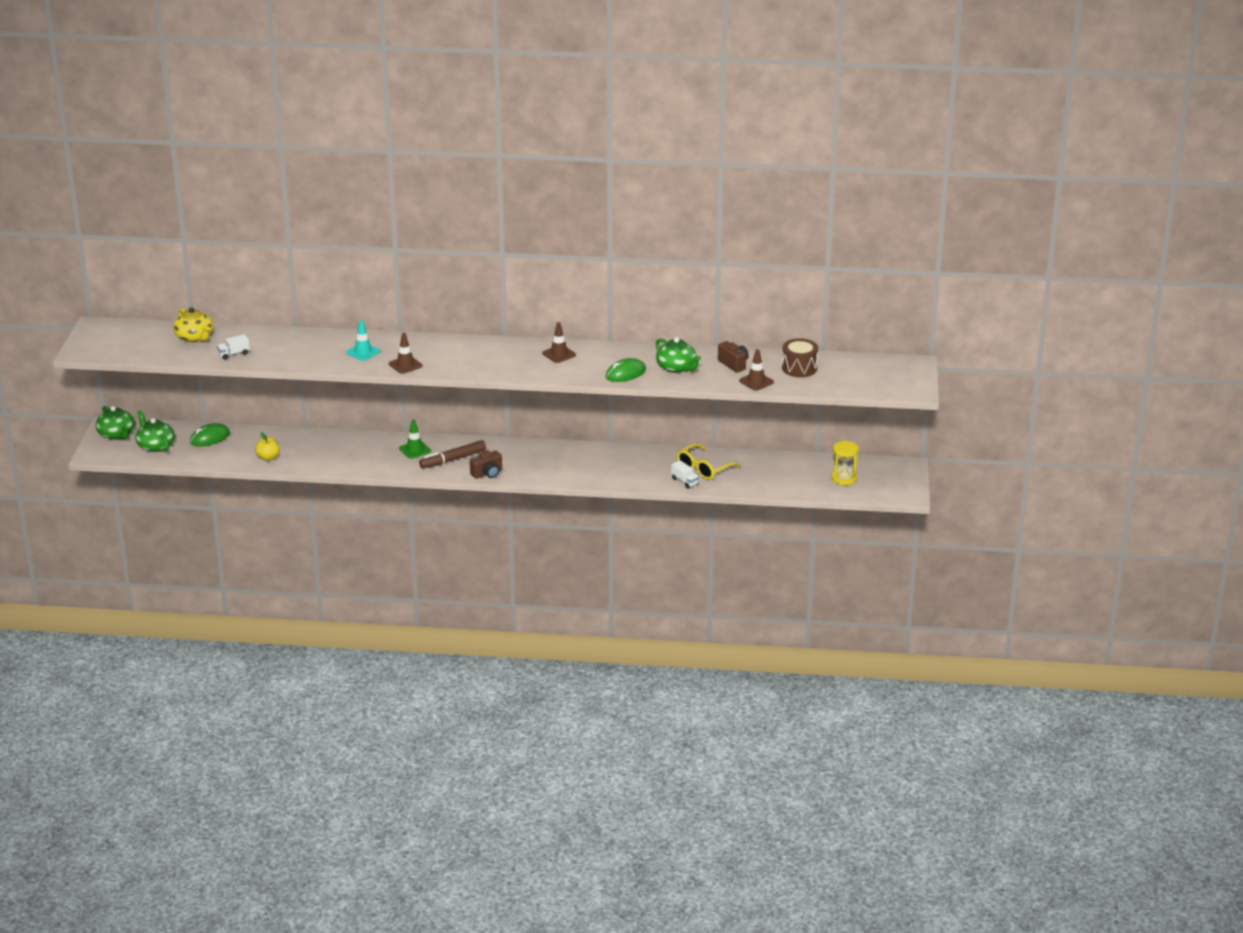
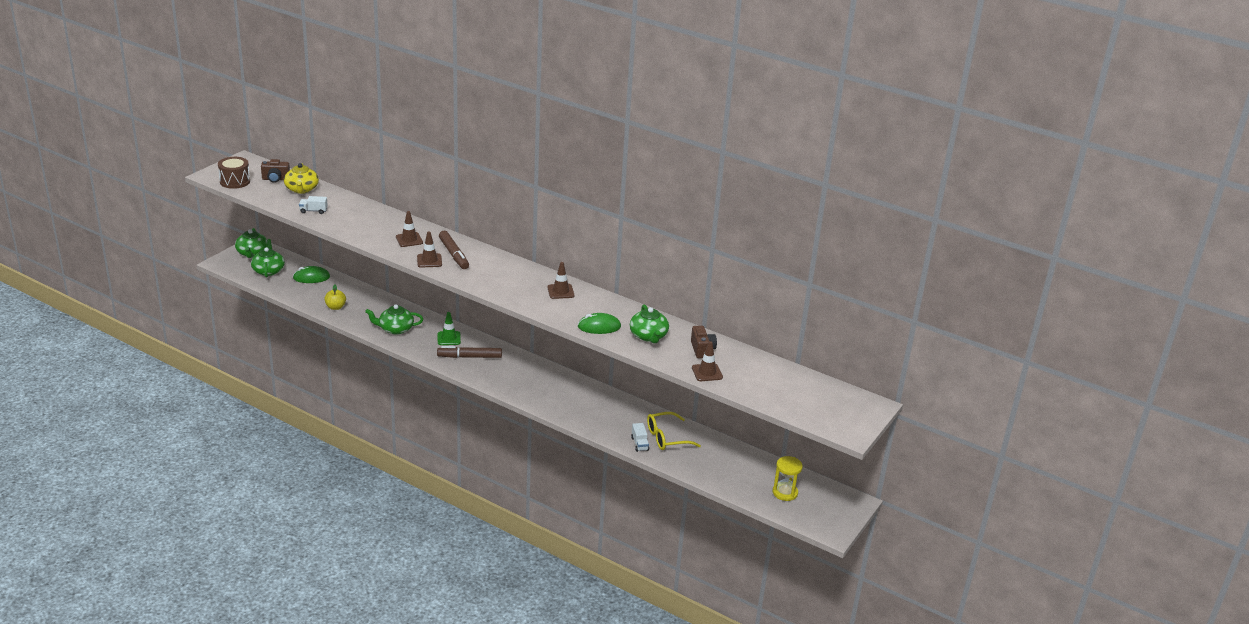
camera: 25 degrees right, 0 degrees up
turquoise traffic cone [346,320,380,361] -> brown traffic cone [396,211,423,247]
brown camera [470,450,502,479] -> brown camera moved to [261,159,290,183]
brown drum [782,338,818,377] -> brown drum moved to [218,157,250,189]
none -> green teapot [365,304,423,334]
none -> brown marker [439,231,469,269]

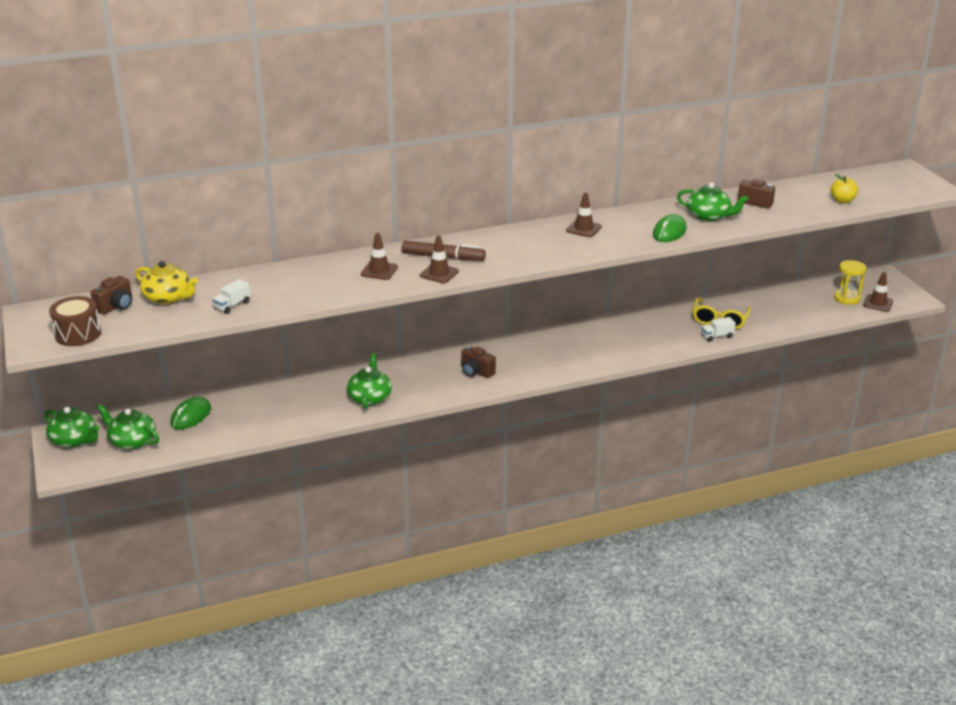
camera: 50 degrees left, 0 degrees up
yellow apple [325,285,346,310] -> yellow apple moved to [831,174,858,203]
green teapot [365,304,423,334] -> green teapot turned 150 degrees clockwise [347,353,392,409]
brown marker [437,346,502,358] -> brown camera [461,346,496,378]
green traffic cone [438,312,461,345] -> none
white truck [631,423,649,452] -> white truck turned 135 degrees clockwise [701,317,736,342]
brown traffic cone [692,341,723,381] -> brown traffic cone moved to [863,272,893,312]

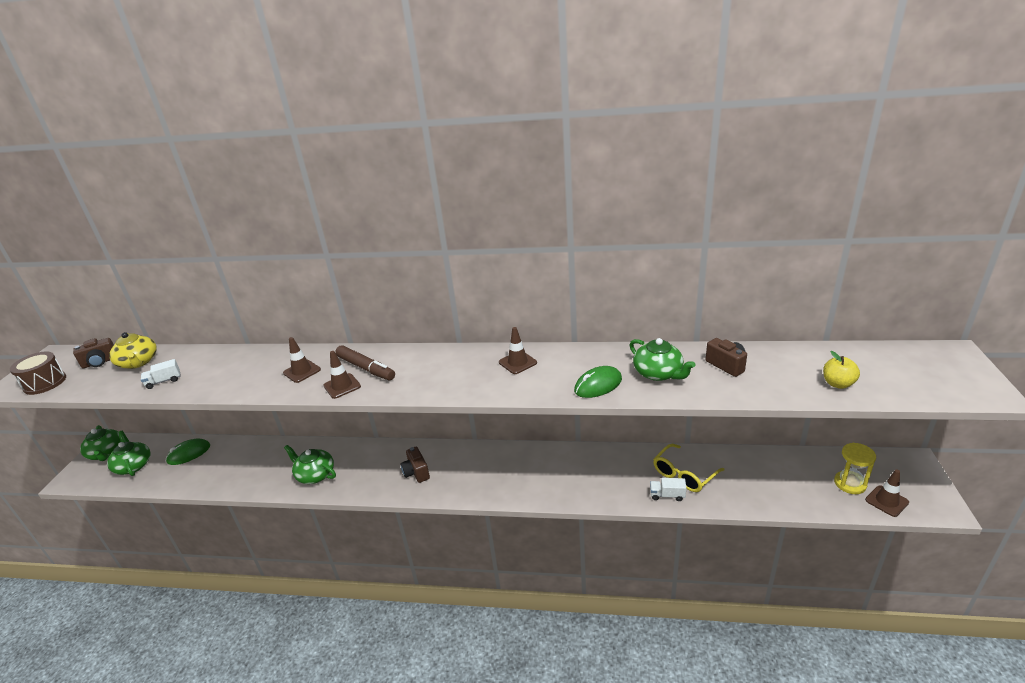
camera: 30 degrees right, 0 degrees up
green teapot [347,353,392,409] -> green teapot turned 90 degrees counterclockwise [284,445,336,484]

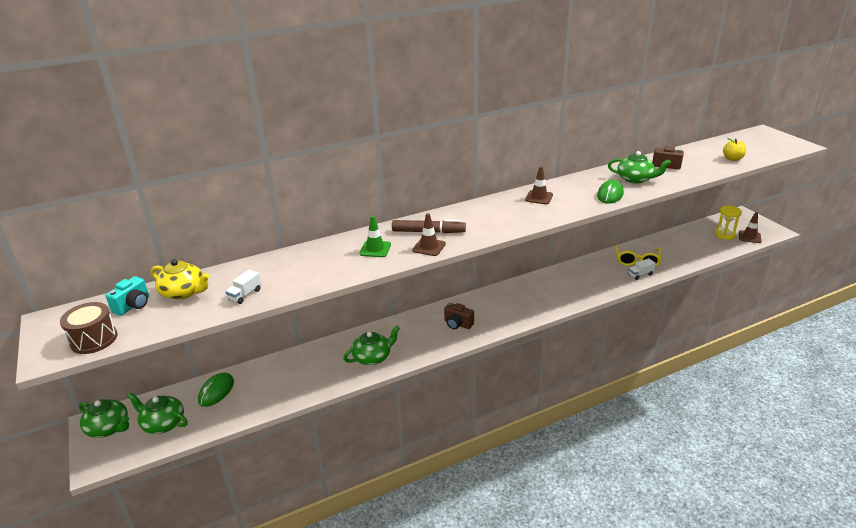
camera: 35 degrees left, 0 degrees up
brown camera [73,338,114,368] -> turquoise camera [105,276,149,316]
brown traffic cone [283,337,321,383] -> green traffic cone [359,215,391,257]
green teapot [284,445,336,484] -> green teapot turned 150 degrees clockwise [343,325,400,365]

